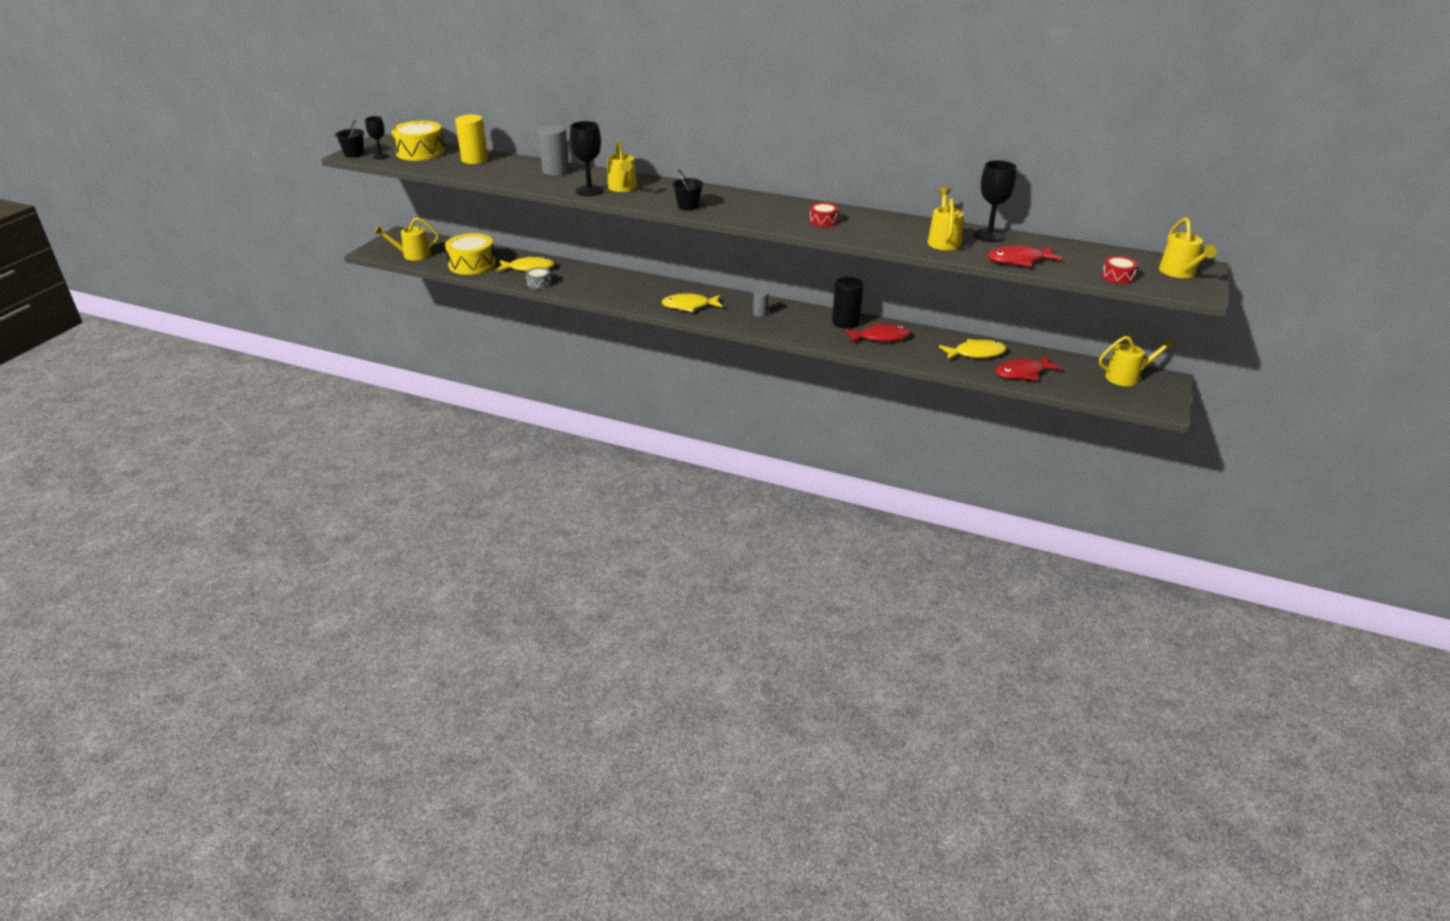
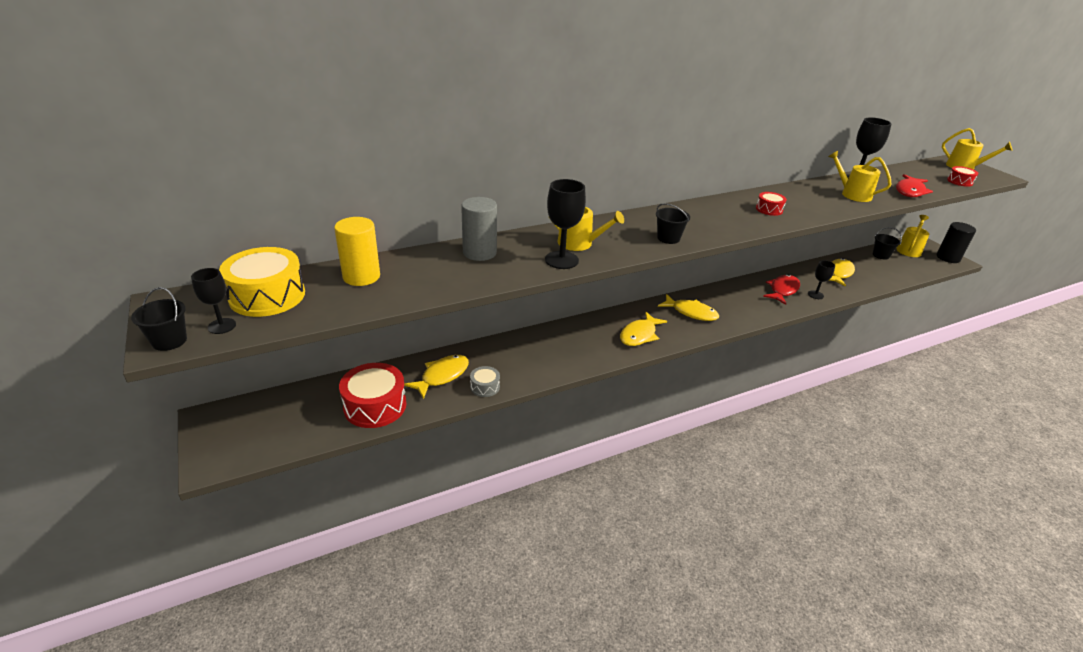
camera: 50 degrees left, 0 degrees up
yellow watering can [374,217,439,261] -> none
yellow drum [445,233,496,275] -> red drum [339,363,406,428]
grey cylinder [753,290,768,317] -> yellow fish [658,294,719,321]
black cylinder [832,277,863,329] -> black cylinder moved to [936,222,976,263]
red fish [995,355,1062,380] -> none
none -> black goblet [808,260,835,299]
none -> black bucket [873,227,902,260]

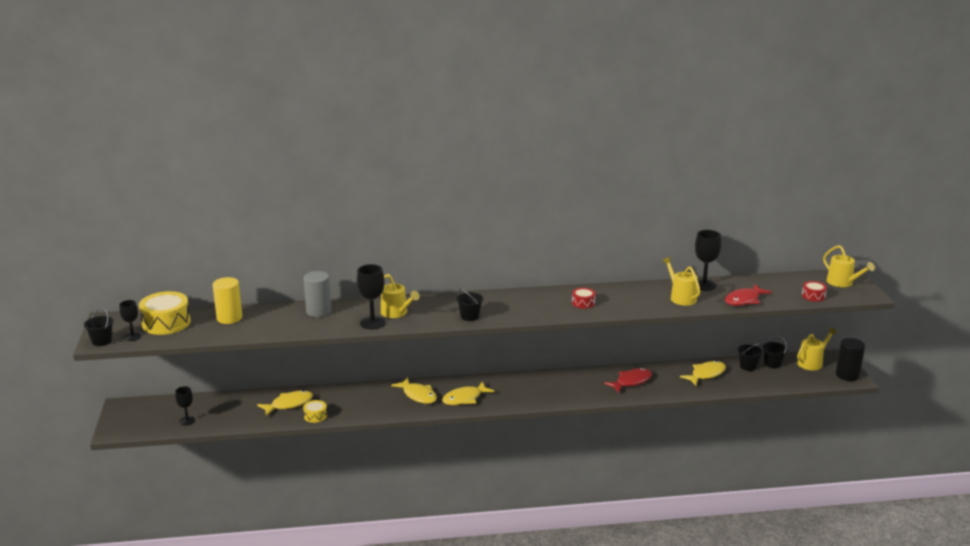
camera: 20 degrees right, 10 degrees down
red drum [339,363,406,428] -> none
grey drum [470,366,500,397] -> yellow drum [303,400,327,423]
yellow fish [658,294,719,321] -> yellow fish moved to [391,377,437,404]
black goblet [808,260,835,299] -> black goblet moved to [175,386,195,426]
none -> black bucket [738,343,763,371]

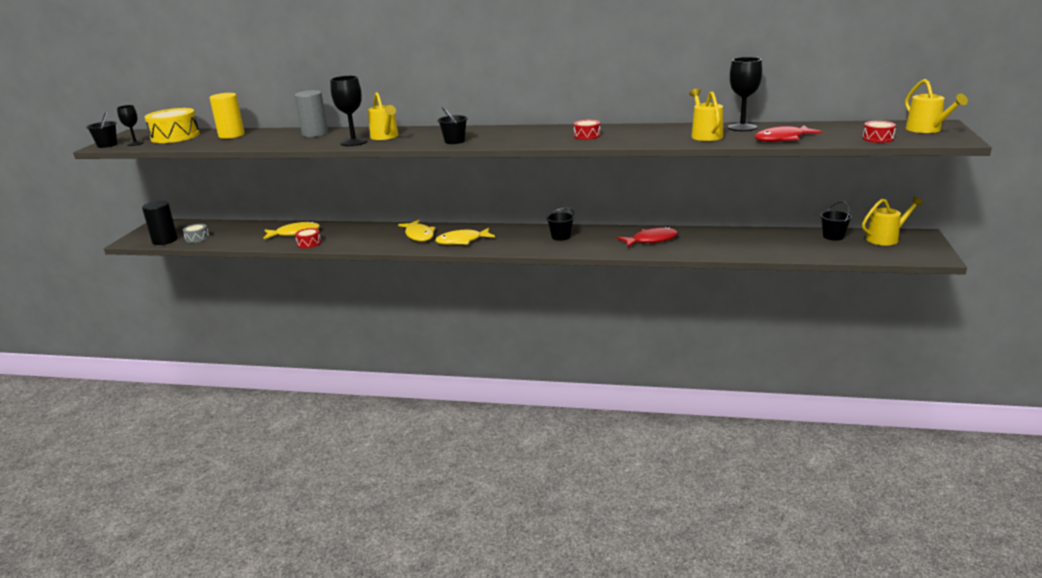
camera: 20 degrees right, 0 degrees up
black goblet [175,386,195,426] -> grey drum [183,224,209,243]
yellow drum [303,400,327,423] -> red drum [295,228,321,248]
yellow fish [680,361,726,386] -> none
black bucket [738,343,763,371] -> black bucket moved to [546,208,574,241]
black cylinder [836,338,865,381] -> black cylinder moved to [142,201,178,245]

